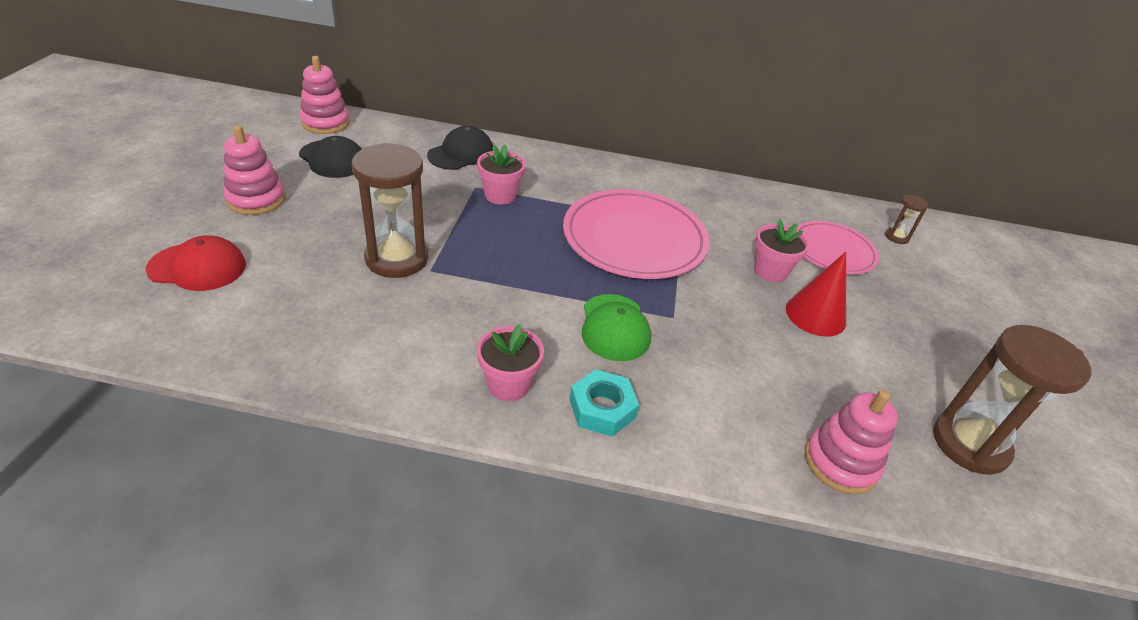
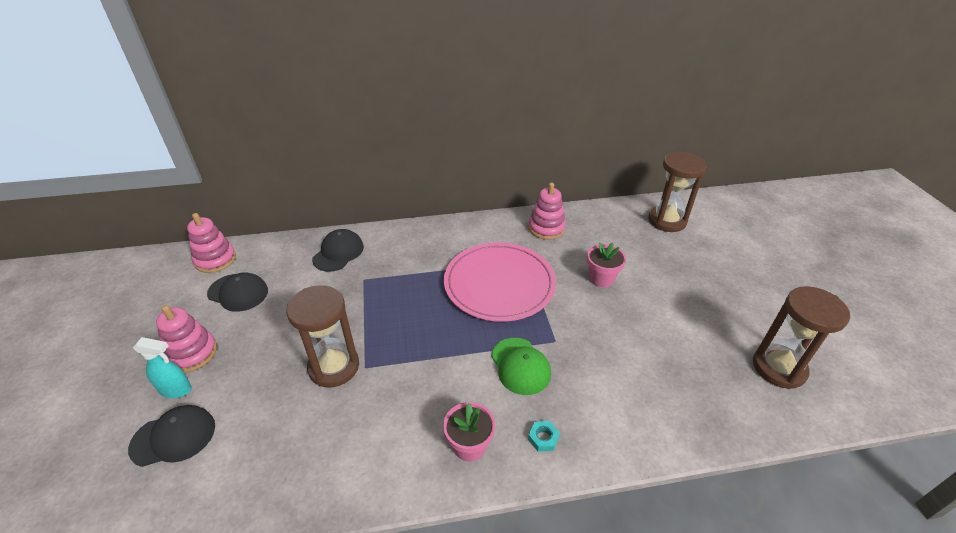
camera: 15 degrees left, 0 degrees up
red cap [146,236,246,291] -> black cap [128,405,215,467]
pink flower pot [477,145,526,205] -> none
turquoise nut [570,369,639,437] -> turquoise nut [528,421,560,452], size x0.60
red cone [786,252,846,337] -> none
pink plate [797,221,879,274] -> none
pink stacking toy [805,390,898,494] -> pink stacking toy moved to [528,183,566,240]
brown hourglass [885,195,929,244] -> brown hourglass [648,151,707,232], size x2.21
none -> turquoise spray bottle [133,337,192,398]

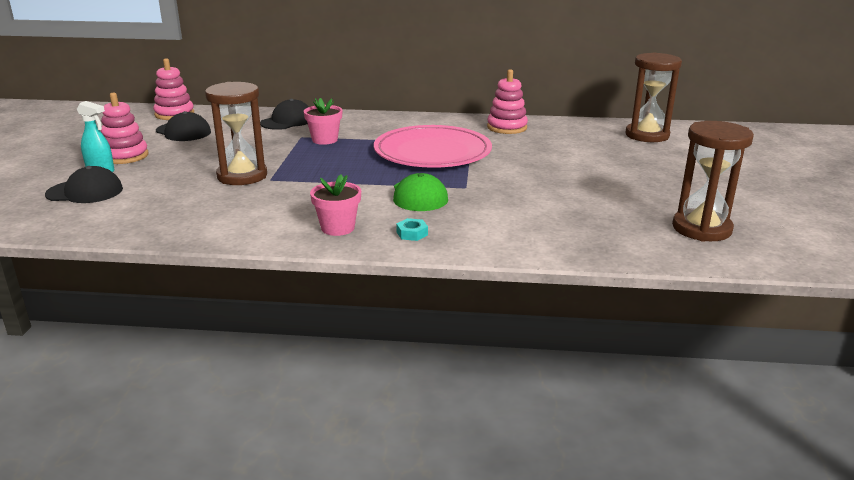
camera: 15 degrees right, 15 degrees down
pink flower pot [587,243,626,287] -> pink flower pot moved to [304,98,342,145]

